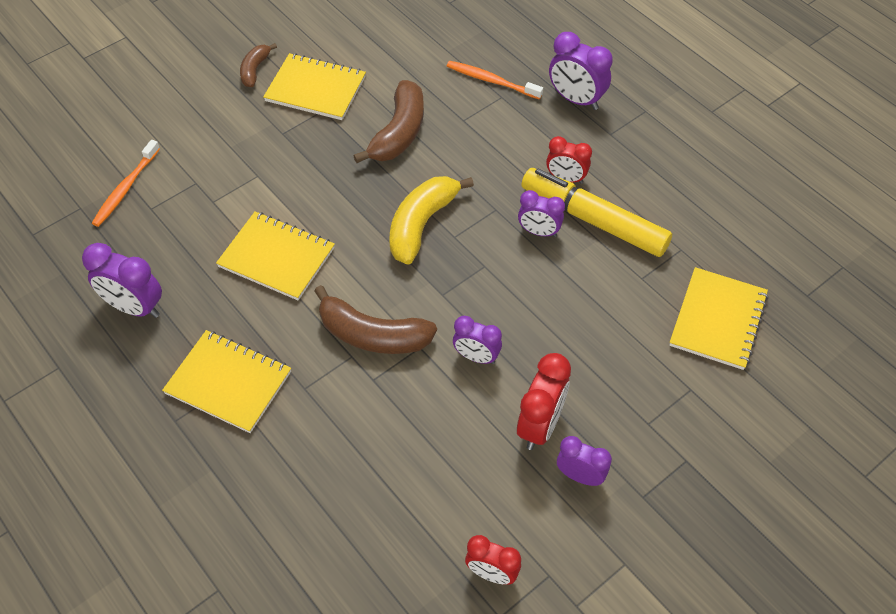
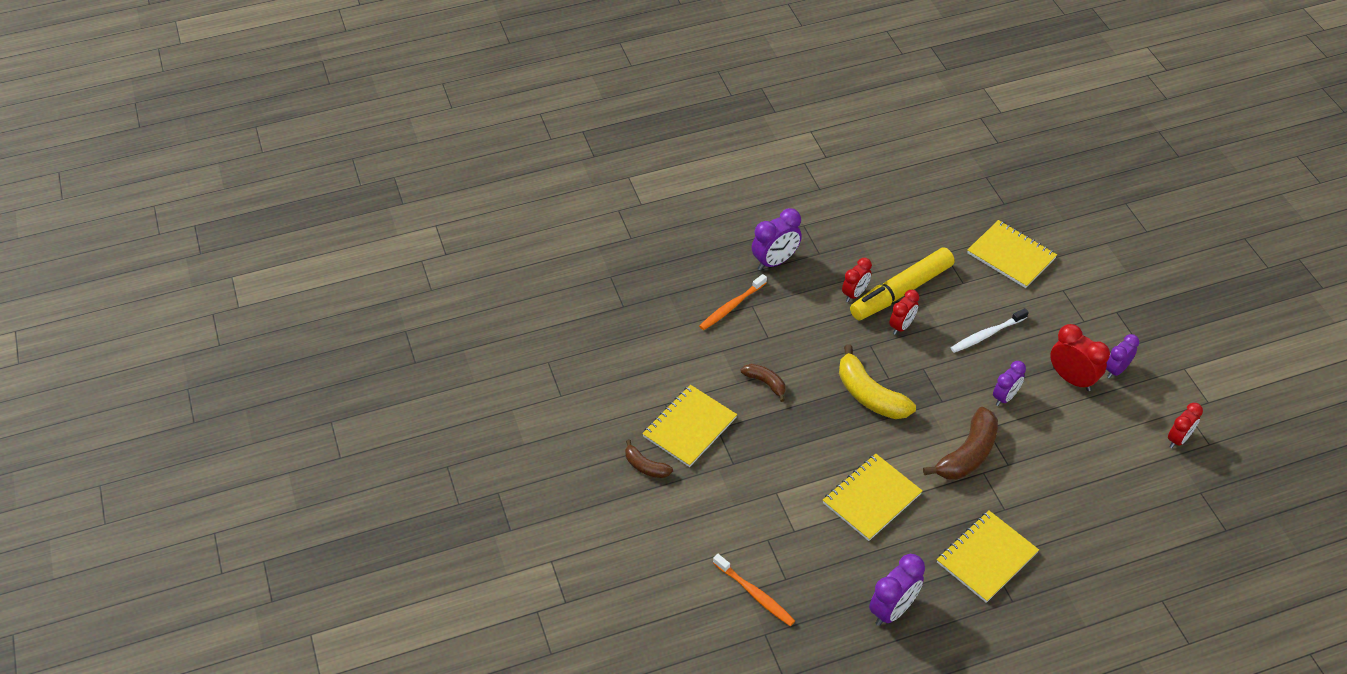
camera: 70 degrees left, 5 degrees down
brown banana [353,80,424,163] -> brown banana [741,364,786,402], size x0.56
purple clock [518,190,565,237] -> red clock [889,290,919,335]
none -> white toothbrush [950,308,1029,353]

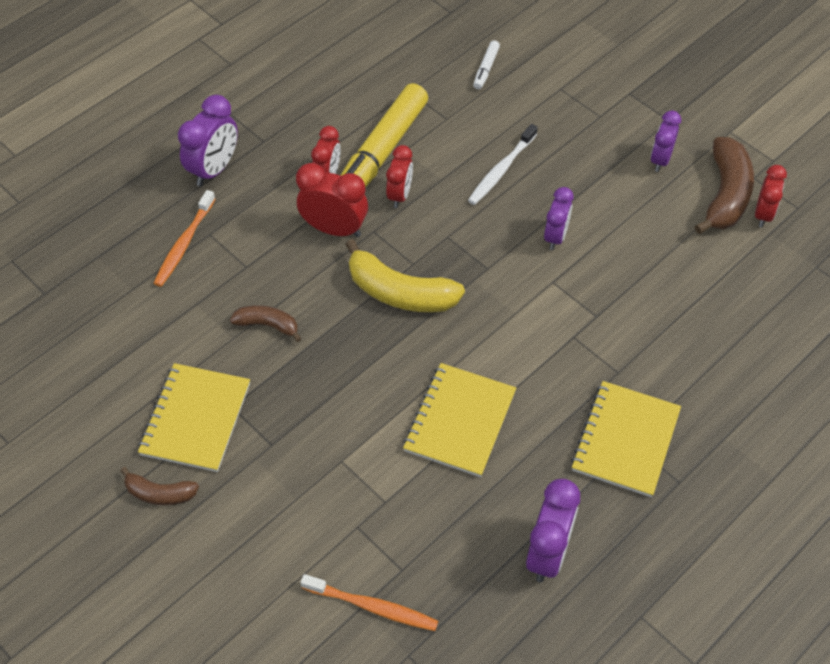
camera: 25 degrees left, 5 degrees up
brown banana [923,407,998,480] -> brown banana moved to [695,137,754,234]
yellow notebook [967,220,1057,288] -> white marker [473,40,500,89]
red clock [1050,324,1110,391] -> red clock moved to [296,163,368,237]

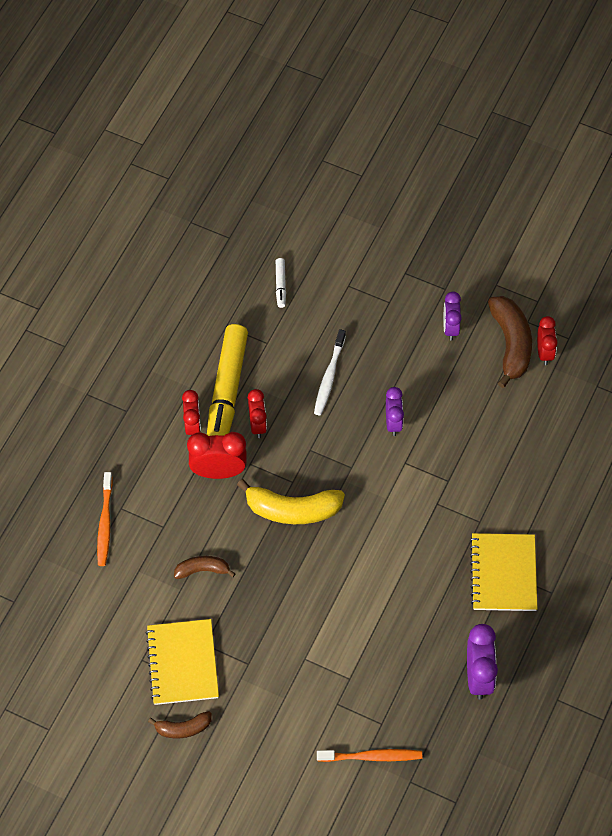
camera: 20 degrees left, 5 degrees up
purple clock [178,95,238,187] -> none
yellow notebook [403,363,516,477] -> none

